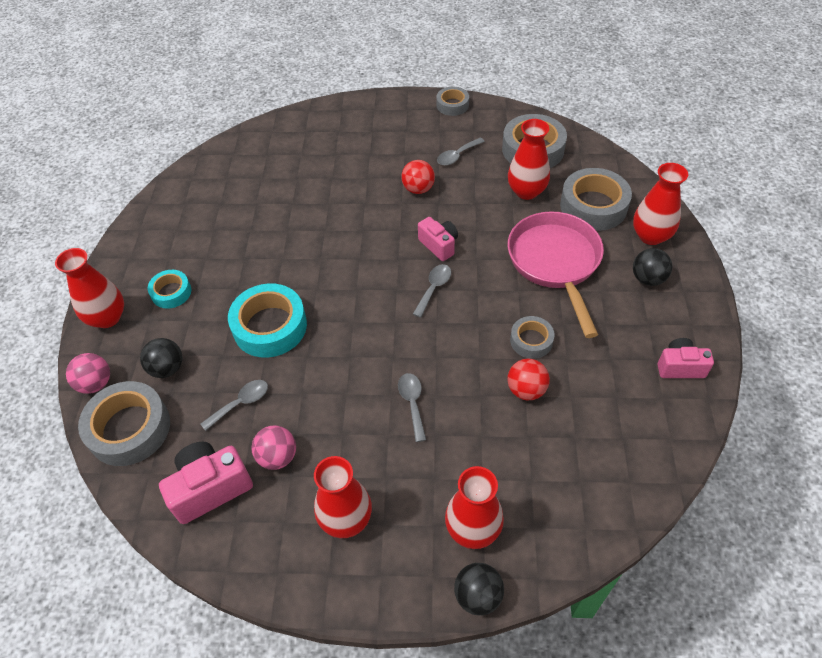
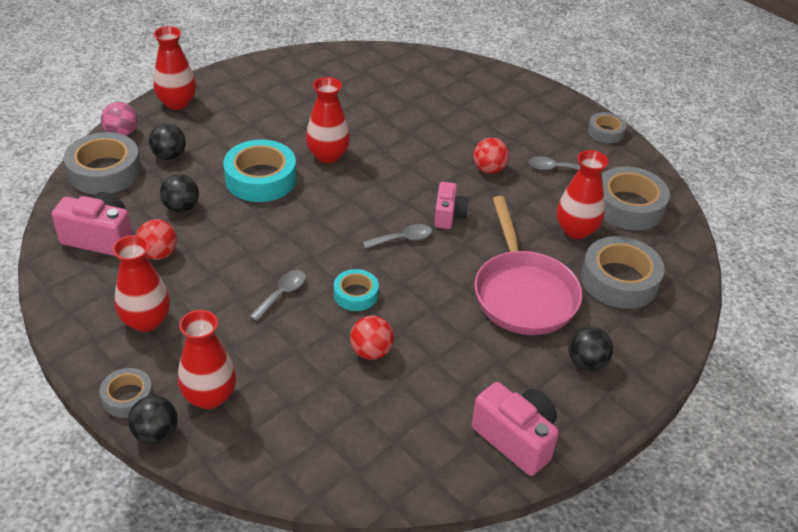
camera: 40 degrees right, 10 degrees down
turquoise tape [148,270,191,309] -> turquoise tape moved to [334,269,379,311]
grey spoon [201,380,268,431] -> black ball [160,174,199,213]
pink ball [252,425,296,470] -> red ball [136,219,177,260]
pink pan [508,211,604,338] -> pink pan turned 135 degrees clockwise [474,196,583,335]
grey tape [510,316,555,359] -> grey tape moved to [100,368,153,418]
red vase [633,163,688,245] -> red vase moved to [306,77,350,163]
pink camera [658,338,714,378] -> pink camera [472,382,559,476], size x1.55

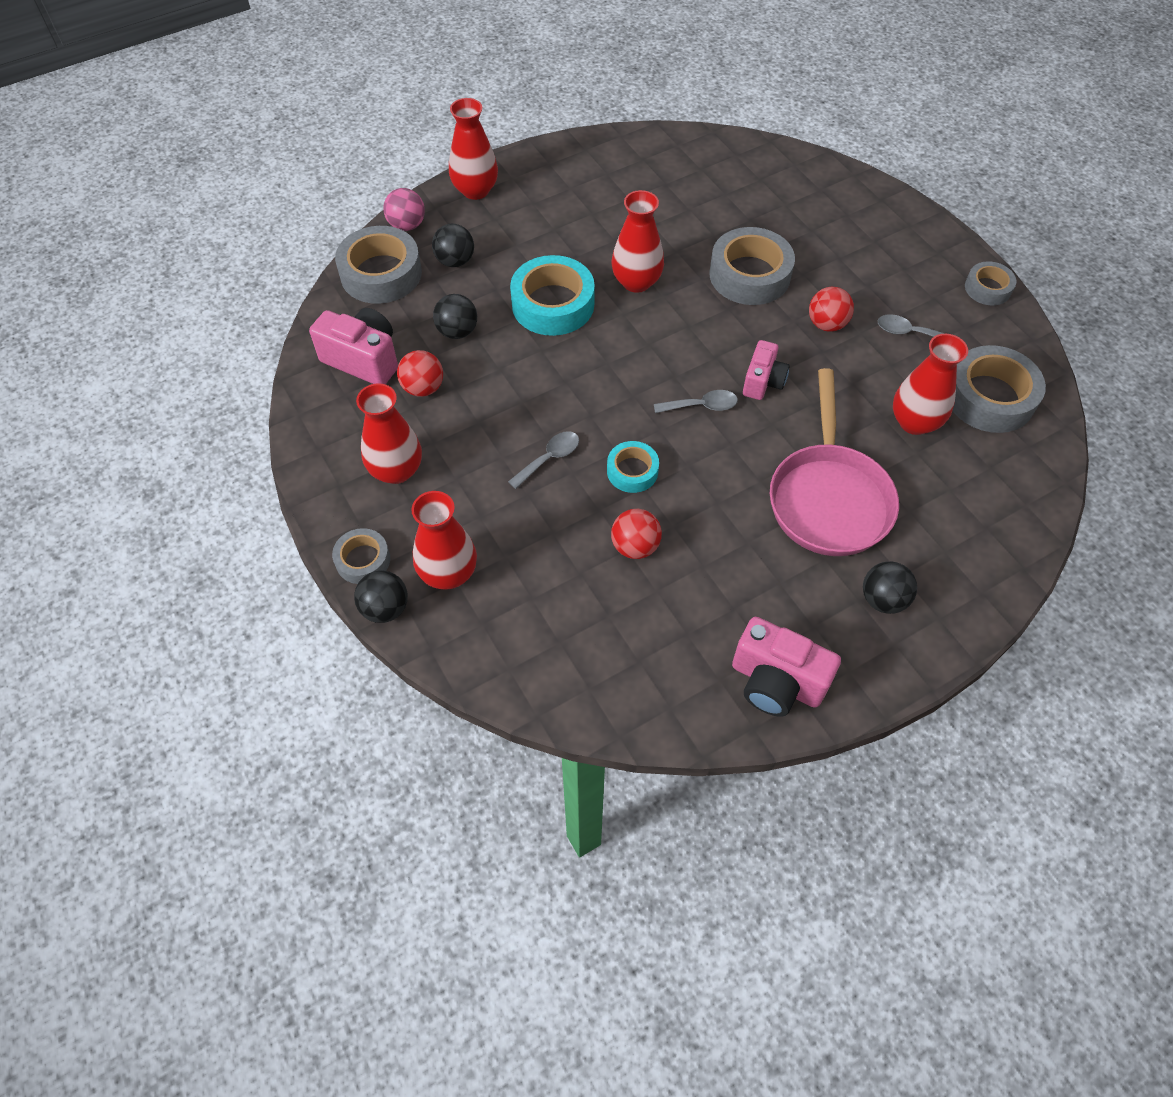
camera: 15 degrees right, 15 degrees up
pink camera [472,382,559,476] -> pink camera turned 150 degrees clockwise [732,617,841,717]
grey tape [581,236,664,309] -> grey tape moved to [710,227,795,305]

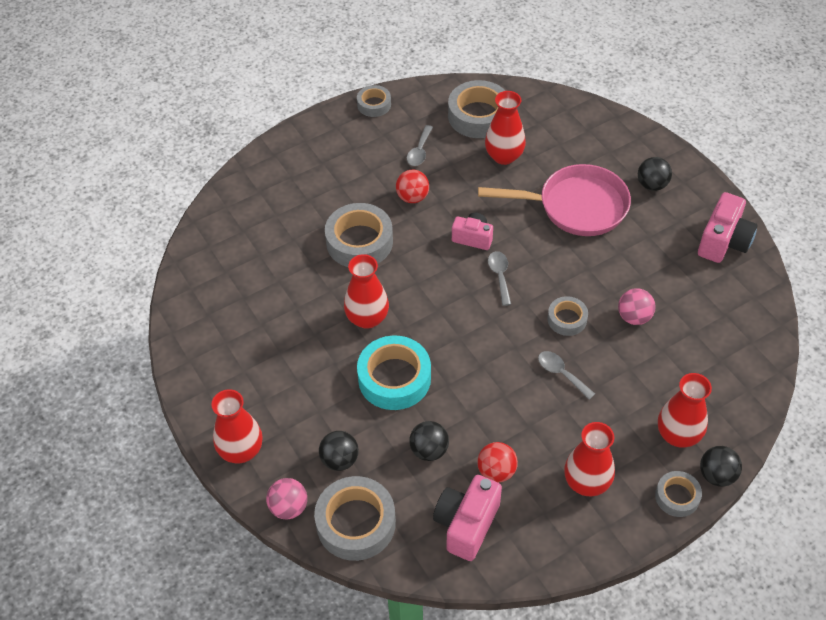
camera: 90 degrees left, 5 degrees down
turquoise tape [607,441,659,493] -> grey tape [547,296,588,336]
red ball [611,509,662,559] -> pink ball [618,288,656,325]

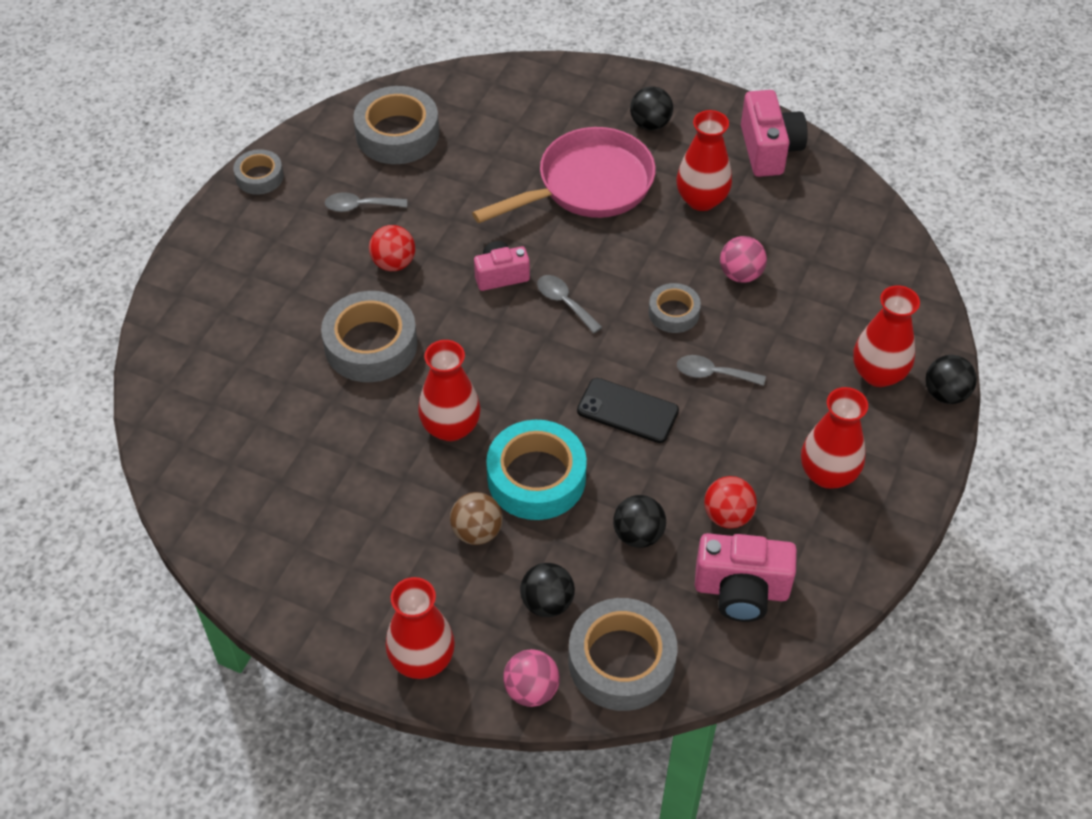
camera: 35 degrees left, 0 degrees up
grey spoon [407,125,433,166] -> grey spoon turned 105 degrees clockwise [325,192,407,212]
pink camera [433,475,502,561] -> pink camera turned 75 degrees counterclockwise [695,533,797,622]
red vase [485,91,526,165] -> red vase moved to [676,110,732,211]
grey tape [655,471,702,517] -> none
none -> brown ball [450,492,503,545]
none -> black phone [577,378,679,443]

